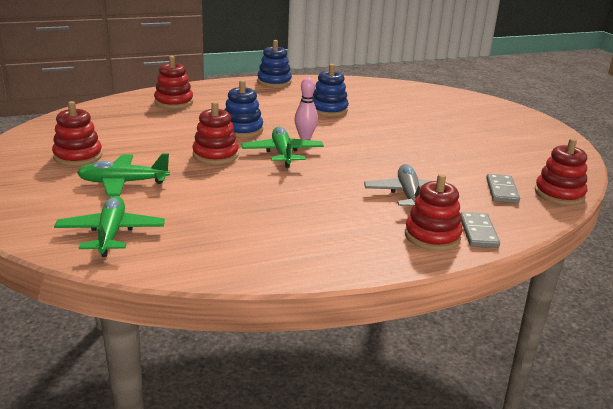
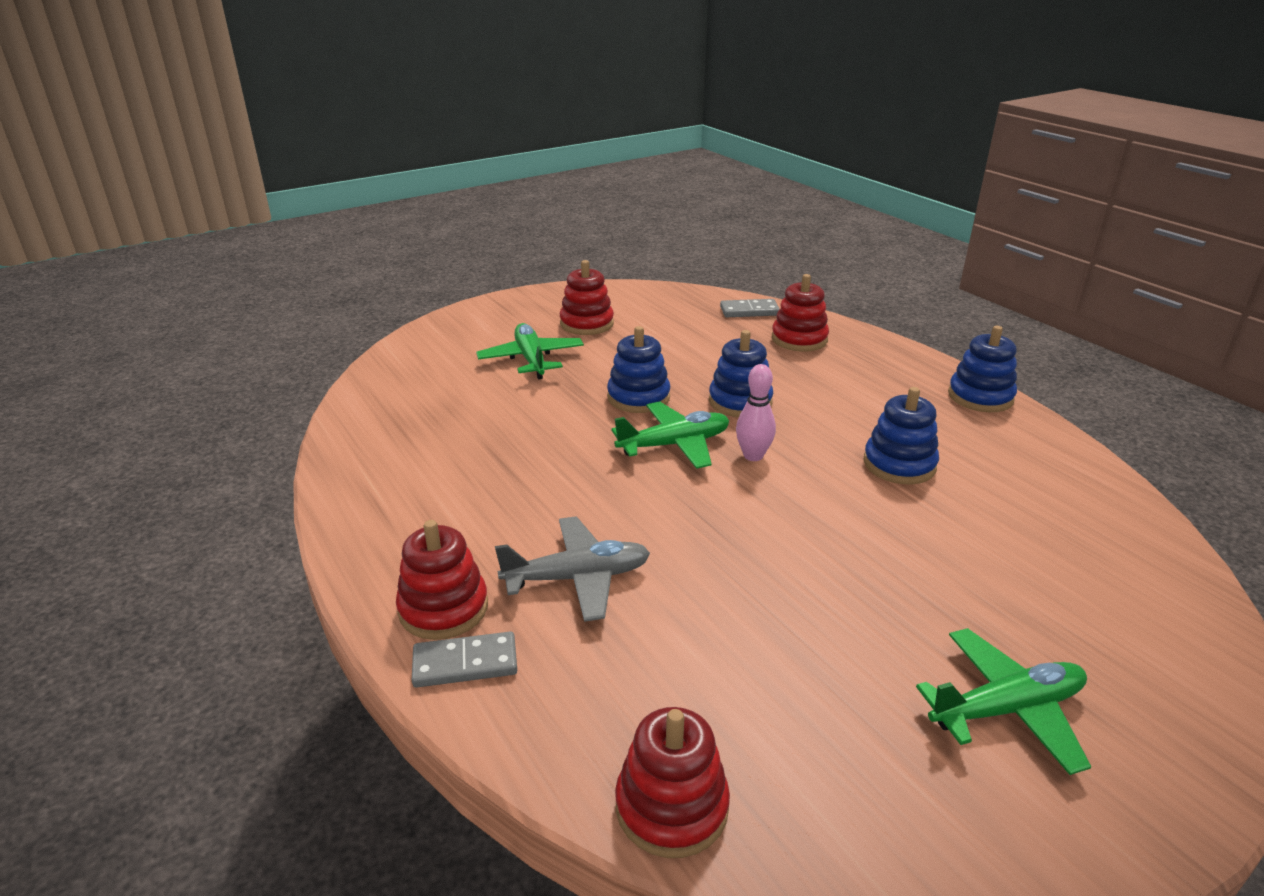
camera: 80 degrees right, 5 degrees up
green plane [54,196,165,257] -> green plane moved to [916,628,1091,775]
red stacking toy [192,101,239,164] -> blue stacking toy [607,326,670,413]
grey domino [486,174,520,203] -> grey domino moved to [720,299,780,317]

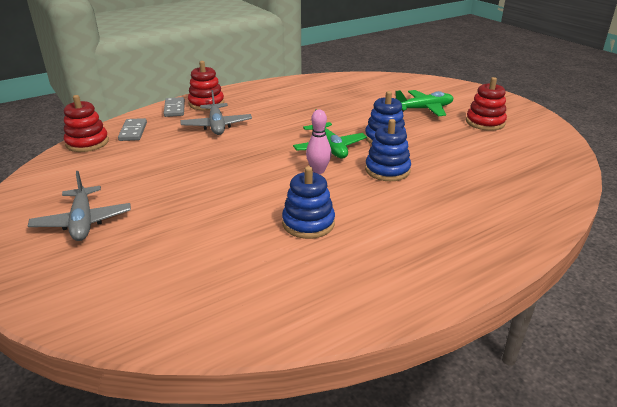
camera: 90 degrees right, 0 degrees up
grey domino [720,299,780,317] -> grey domino moved to [118,118,147,141]
red stacking toy [771,274,829,352] -> none
green plane [916,628,1091,775] -> grey plane [28,171,131,241]
blue stacking toy [948,326,1017,412] -> none

